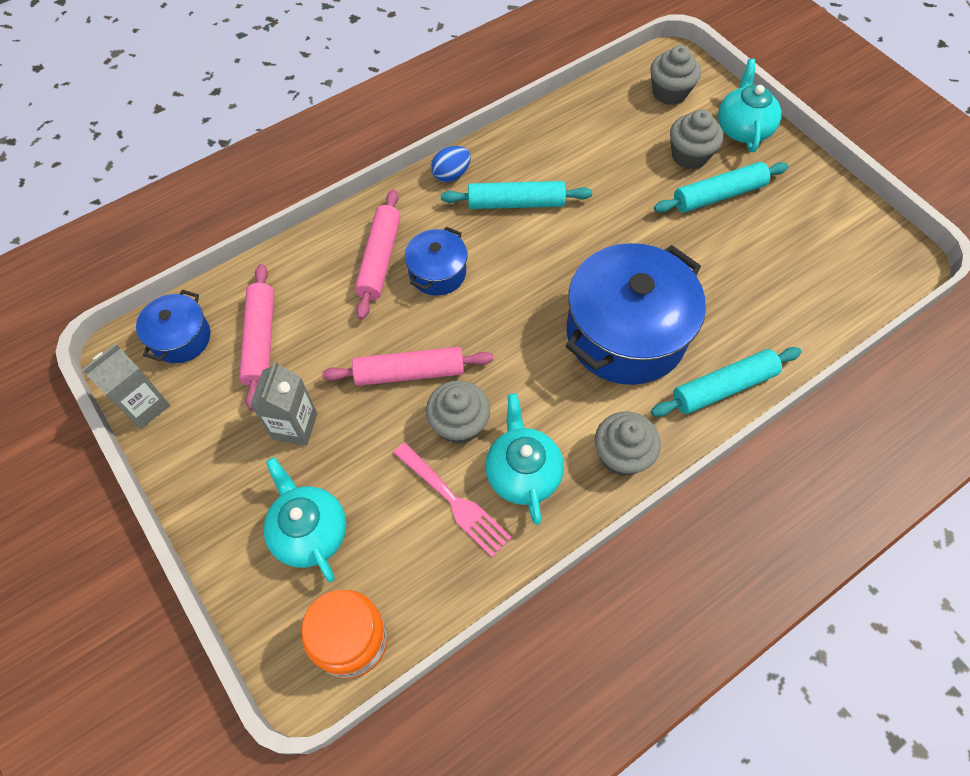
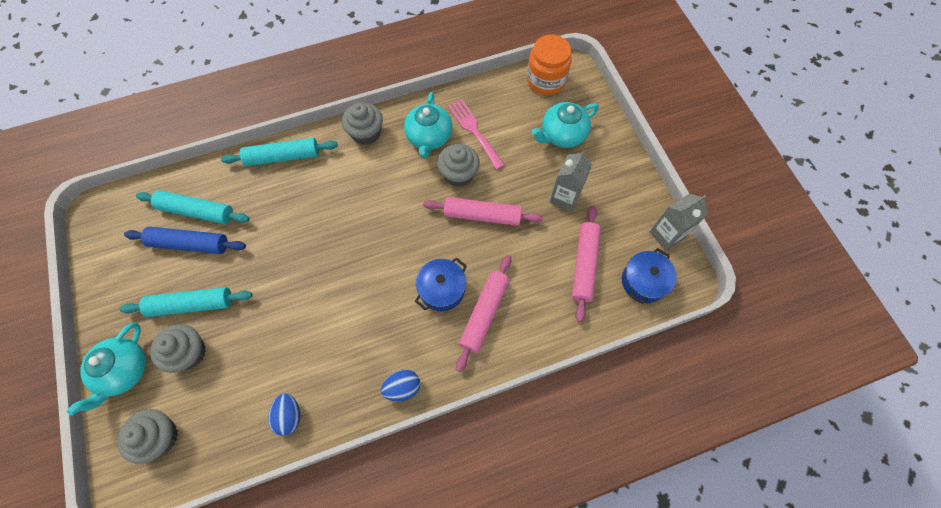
camera: 165 degrees left, 5 degrees up
turquoise teapot [263,457,346,582] -> turquoise teapot turned 75 degrees clockwise [532,102,599,148]
turquoise rolling pin [441,181,592,209] -> turquoise rolling pin moved to [136,190,250,224]
blue pot [566,243,706,385] -> none
none -> blue rolling pin [124,227,246,254]
none -> blue egg [268,393,300,436]

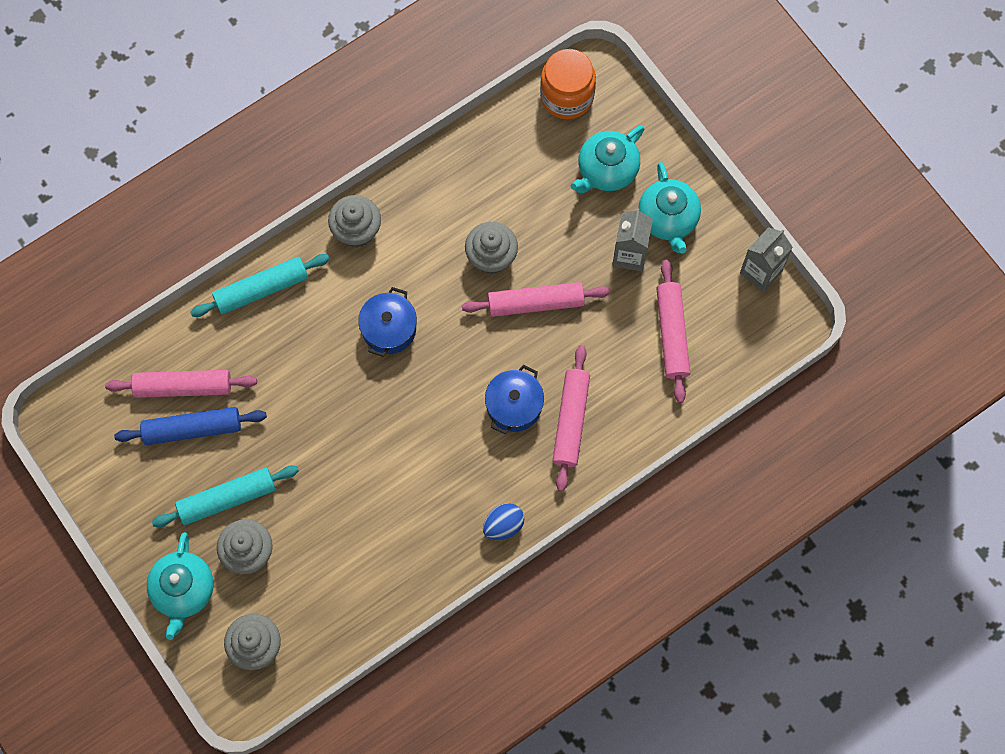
camera: 15 degrees left, 5 degrees up
turquoise rolling pin [136,190,250,224] -> pink rolling pin [105,370,257,398]
blue egg [268,393,300,436] -> none
turquoise teapot [404,92,452,158] -> turquoise teapot moved to [638,162,701,253]
pink fork [448,99,505,170] -> none
blue pot [622,248,677,304] -> blue pot moved to [358,287,417,357]

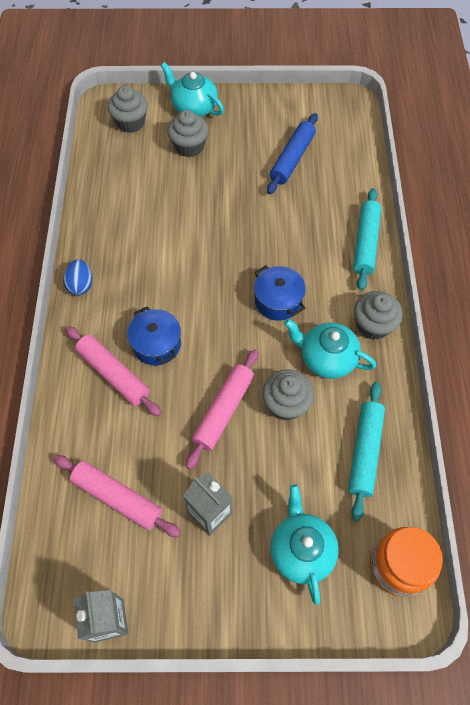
camera: 125 degrees right, 10 degrees down
pink rolling pin [105,370,257,398] -> none
turquoise rolling pin [152,465,299,527] -> turquoise rolling pin moved to [348,382,385,521]
turquoise teapot [638,162,701,253] -> turquoise teapot moved to [284,319,376,379]

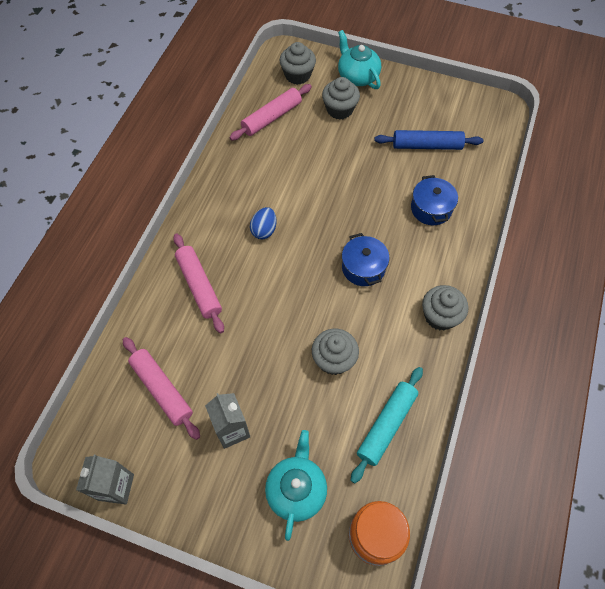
camera: 20 degrees right, 0 degrees up
blue egg [63,259,92,295] -> blue egg moved to [250,207,276,239]
blue pot [127,307,181,365] -> blue pot moved to [411,175,458,225]
pink rolling pin [186,349,259,469] -> pink rolling pin moved to [229,84,312,141]
blue rolling pin [267,113,318,194] -> blue rolling pin turned 45 degrees clockwise [374,130,483,150]
turquoise teapot [284,319,376,379] -> none
turquoise rolling pin [353,188,381,290] -> none

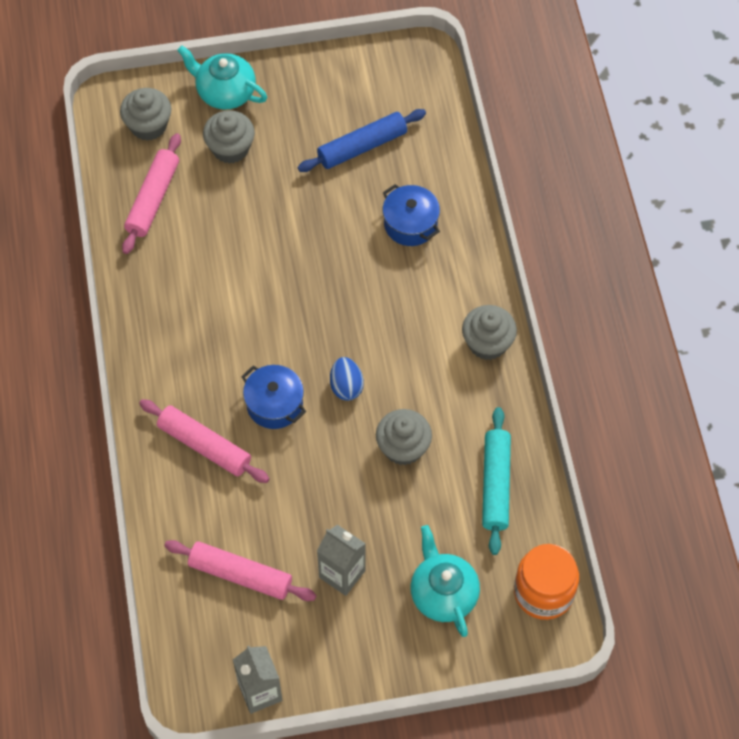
camera: 30 degrees left, 0 degrees up
blue egg [250,207,276,239] -> blue egg moved to [330,357,364,401]
blue pot [342,233,390,286] -> blue pot moved to [241,365,306,429]

